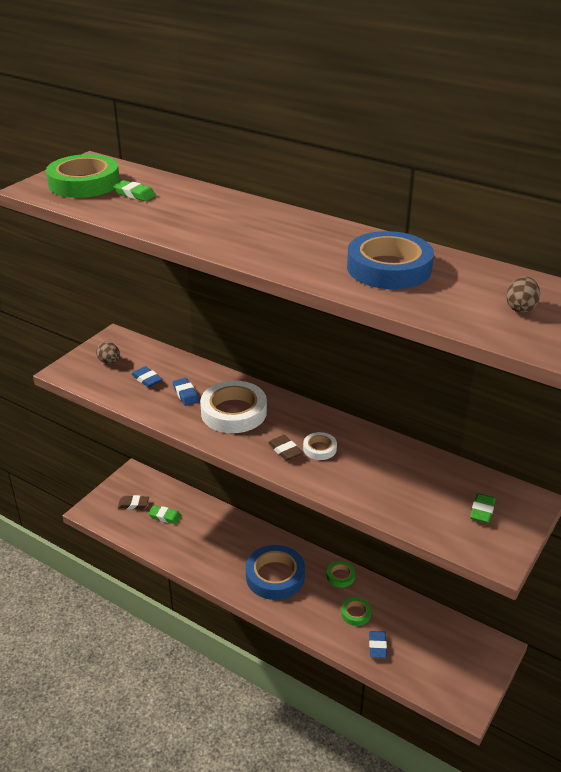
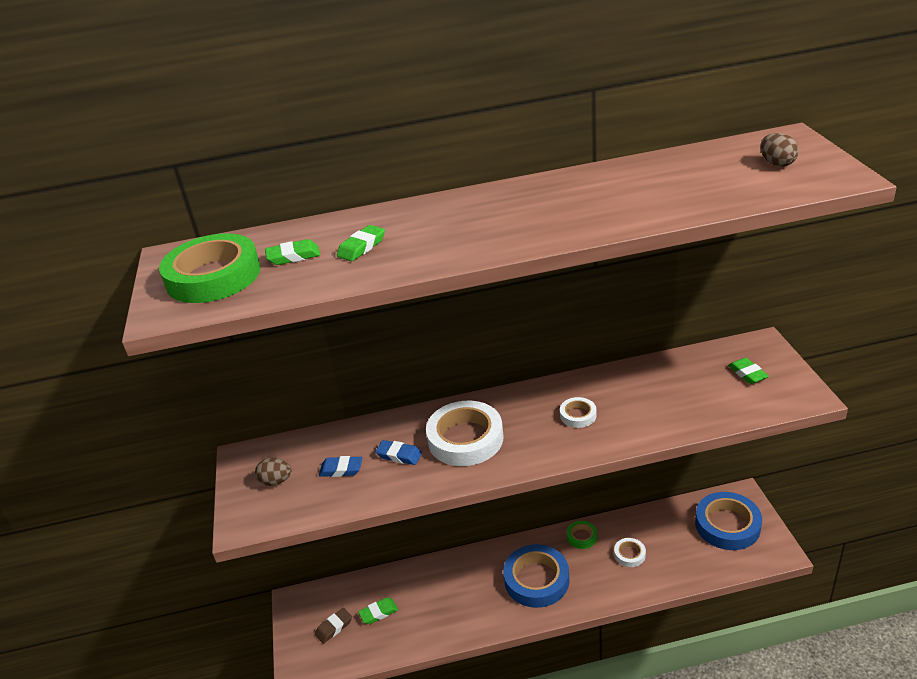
camera: 40 degrees left, 0 degrees up
brown eraser [268,435,303,461] -> none
green tape [341,597,371,626] -> white tape [614,538,646,567]
blue tape [347,231,434,289] -> blue tape moved to [695,492,762,550]
blue eraser [369,631,387,658] -> none
none -> green eraser [337,225,385,261]

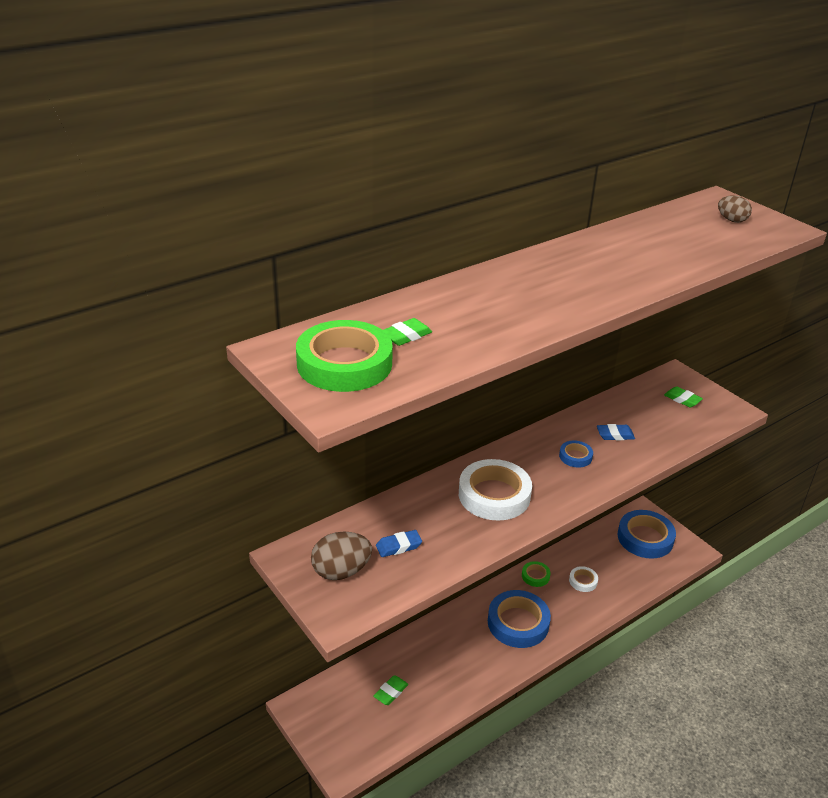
camera: 30 degrees left, 0 degrees up
brown egg [255,458,292,486] -> brown egg [311,532,372,580], size x1.64
brown eraser [315,608,352,644] -> none
green eraser [337,225,385,261] -> none
blue eraser [375,440,422,465] -> blue eraser moved to [597,424,635,440]
white tape [560,397,596,428] -> blue tape [559,440,593,468]

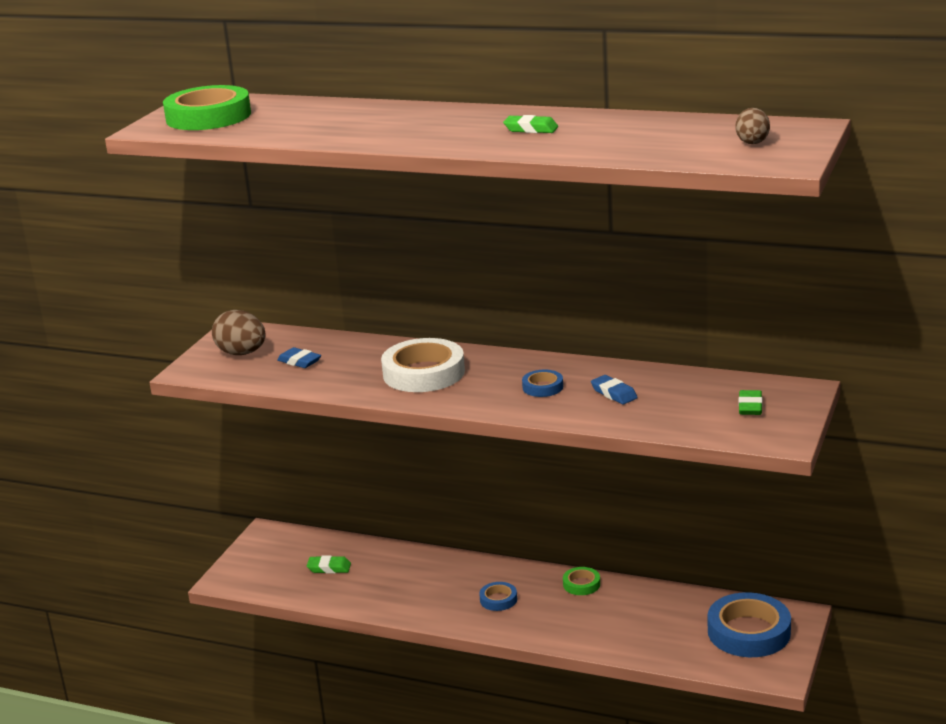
camera: 60 degrees right, 10 degrees down
green eraser [383,318,432,346] -> green eraser moved to [503,115,558,133]
blue tape [488,590,551,648] -> blue tape [479,582,517,611], size x0.48
white tape [569,566,598,592] -> none

